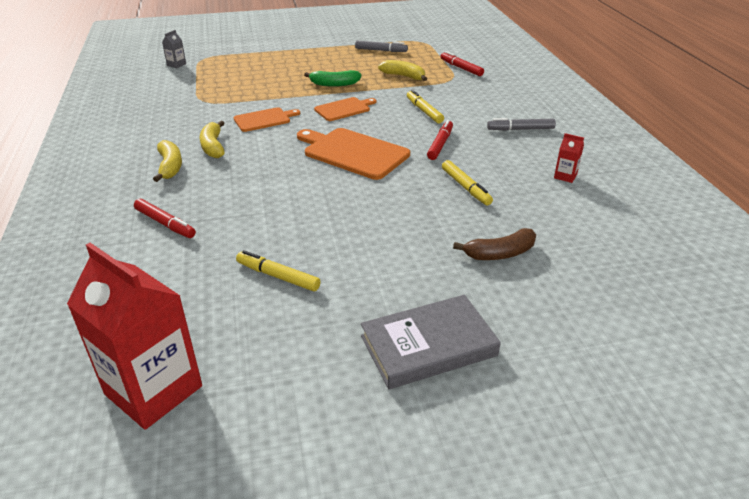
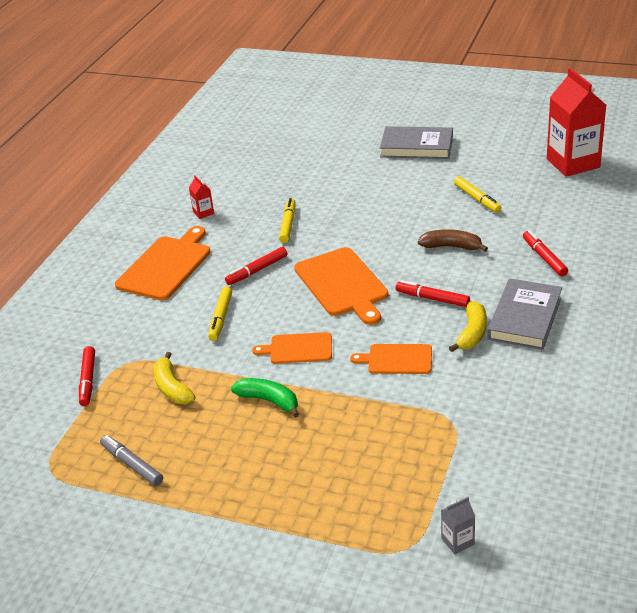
camera: 145 degrees left, 0 degrees up
yellow banana [153,140,182,182] -> grey book [487,278,562,350]
brown banana [453,228,536,260] -> brown banana moved to [418,229,488,252]
grey marker [487,118,556,131] -> orange cutting board [115,226,211,300]
none -> red marker [395,280,470,307]

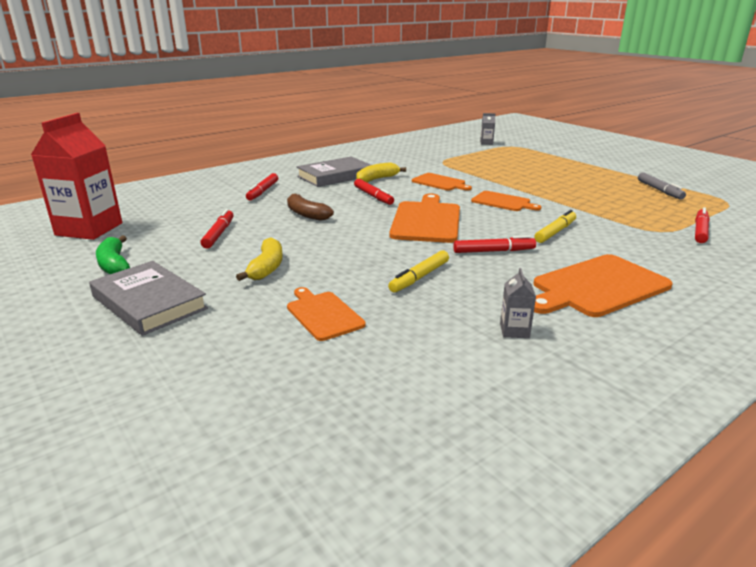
camera: 150 degrees left, 10 degrees down
yellow banana [154,352,196,404] -> yellow banana moved to [236,238,283,281]
red carton [189,175,214,219] -> grey carton [500,268,536,338]
green banana [231,378,299,417] -> green banana moved to [96,236,130,274]
yellow marker [454,176,501,213] -> red marker [201,209,234,249]
none -> orange cutting board [287,287,366,341]

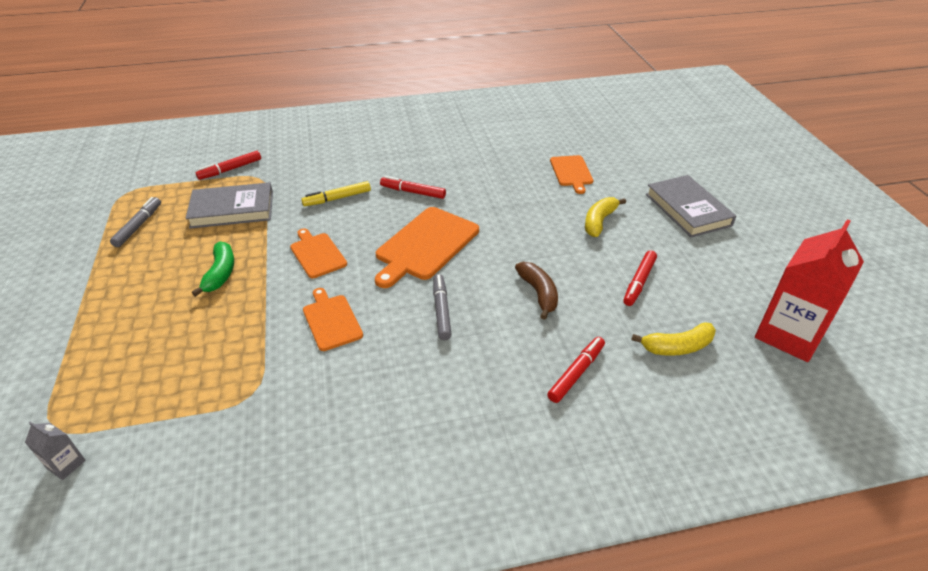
camera: 155 degrees left, 15 degrees up
green banana [96,236,130,274] -> green banana moved to [192,241,234,297]
grey book [297,157,371,187] -> grey book moved to [186,182,273,229]
red marker [354,179,394,205] -> grey marker [433,274,452,340]
yellow banana [357,162,406,183] -> yellow banana moved to [631,322,716,356]
yellow marker [388,250,449,293] -> none
grey carton [500,268,536,338] -> none
orange cutting board [533,254,673,317] -> none

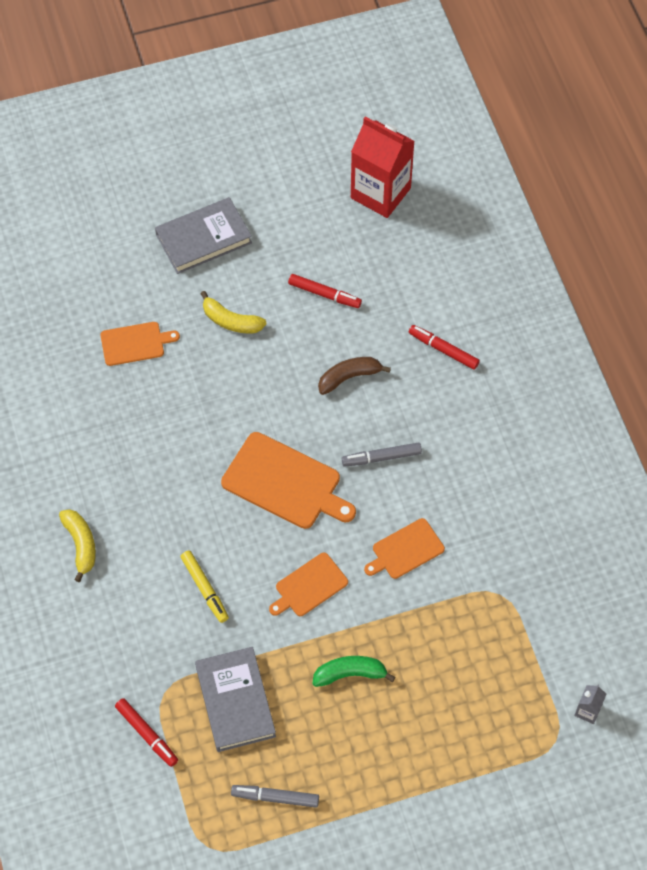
camera: 95 degrees left, 20 degrees up
red marker [380,176,446,199] -> none
yellow banana [631,322,716,356] -> yellow banana moved to [59,509,96,582]

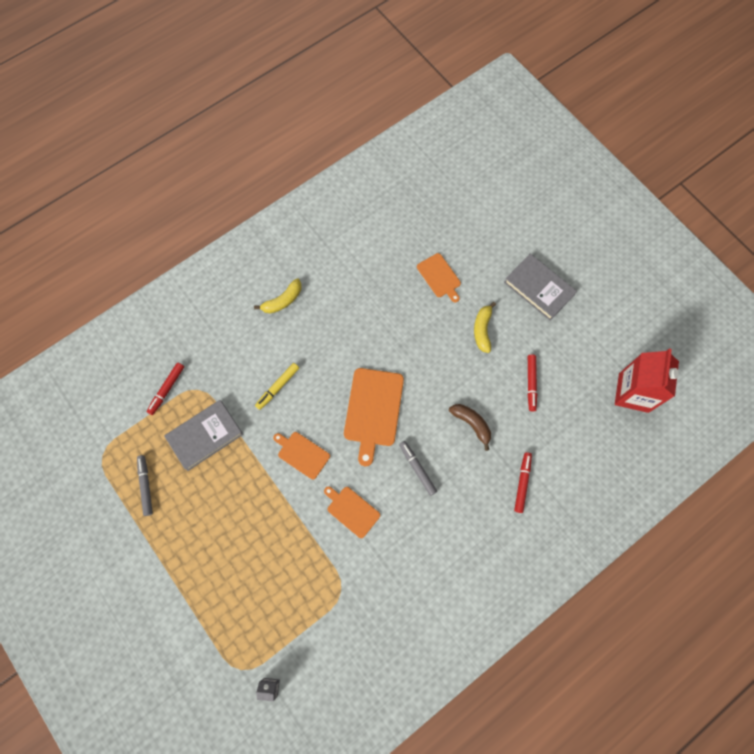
camera: 70 degrees right, 10 degrees up
green banana [312,656,395,687] -> none

